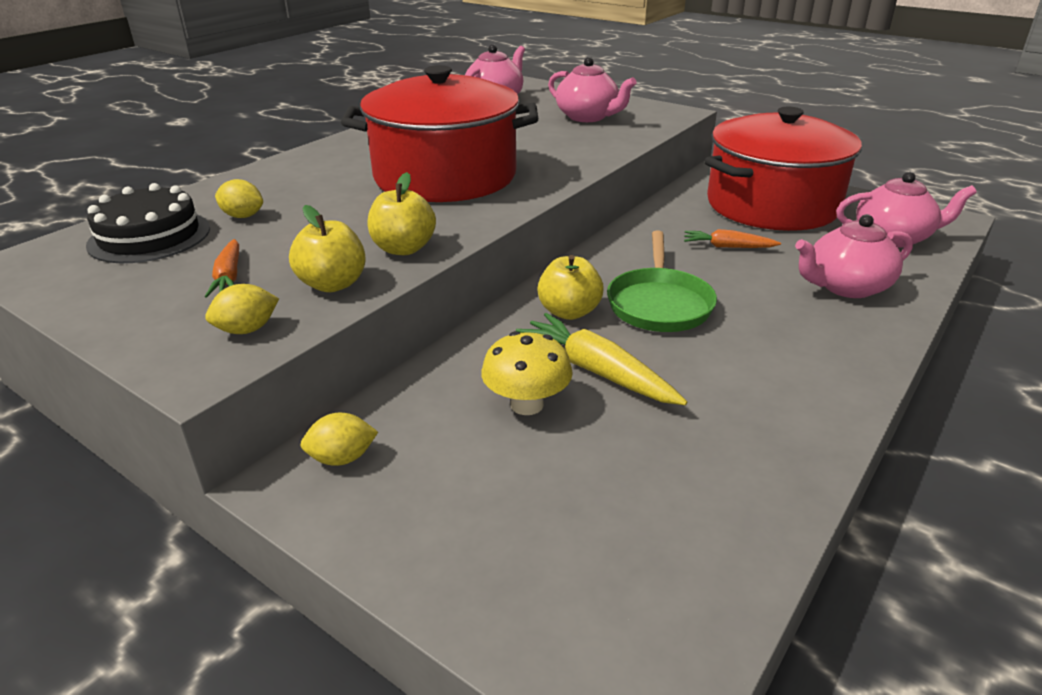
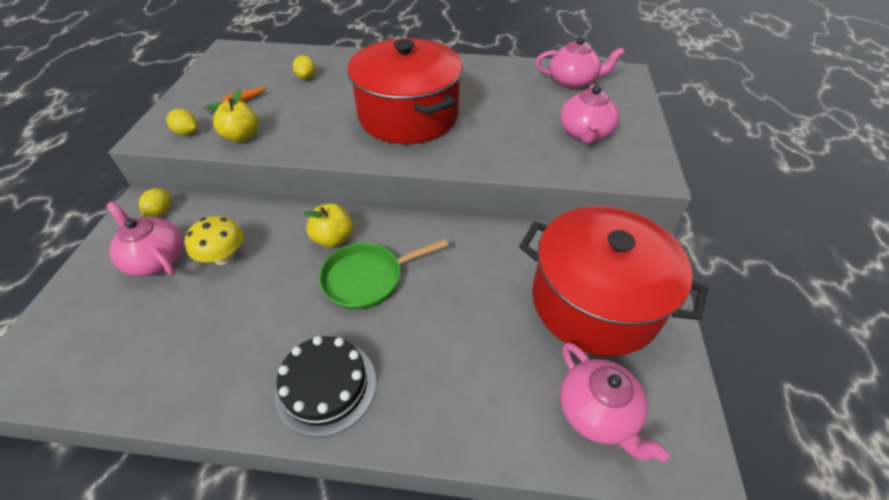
camera: 60 degrees right, 15 degrees up
black cake [86,183,210,263] -> black cake moved to [274,336,376,437]
yellow lemon [300,413,378,466] -> yellow lemon turned 60 degrees clockwise [139,188,171,217]
yellow apple [368,172,436,255] -> none
yellow carrot [516,313,687,405] -> none
orange carrot [684,229,781,248] -> none
pink teapot [795,214,913,298] -> pink teapot moved to [107,202,184,276]

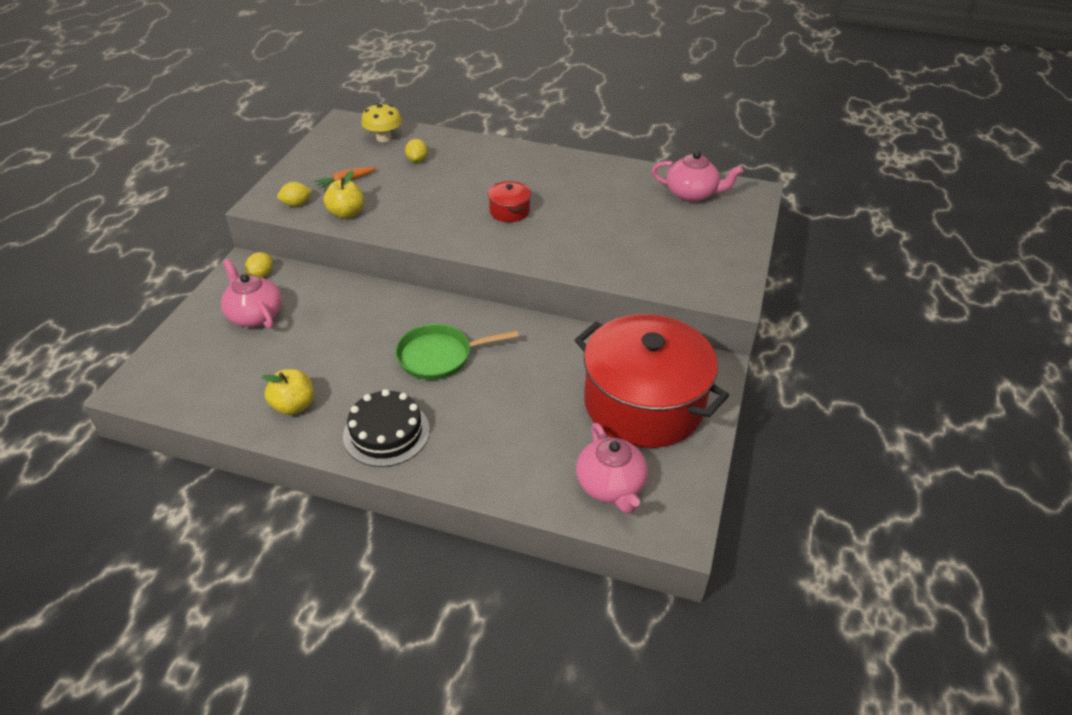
camera: 10 degrees right, 5 degrees down
yellow lemon [166,109,198,135] -> yellow lemon turned 60 degrees counterclockwise [277,182,313,206]
yellow mushroom [185,216,243,265] -> yellow mushroom moved to [361,103,402,142]
yellow apple [304,204,353,247] -> yellow apple moved to [261,369,314,415]
red pot [347,38,463,144] -> red pot [488,181,531,222], size x0.40
pink teapot [560,84,619,144] -> none

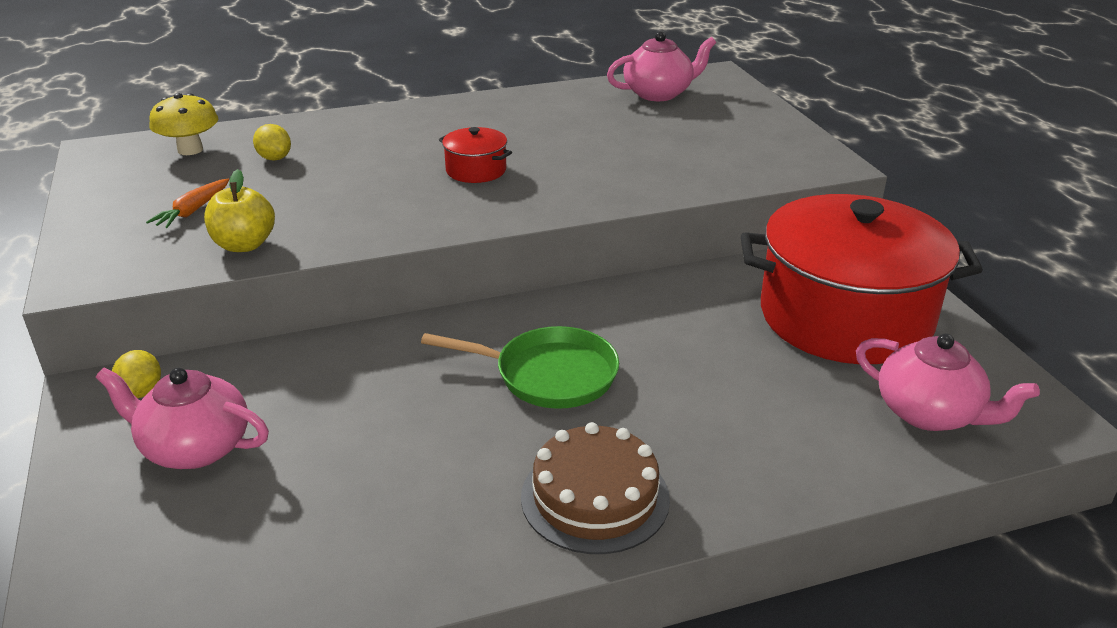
camera: 35 degrees left, 10 degrees down
yellow apple [261,369,314,415] -> none
yellow lemon [277,182,313,206] -> none
black cake [343,389,430,467] -> brown cake [521,422,670,554]
green pan [395,324,519,380] -> green pan turned 120 degrees counterclockwise [421,326,619,409]

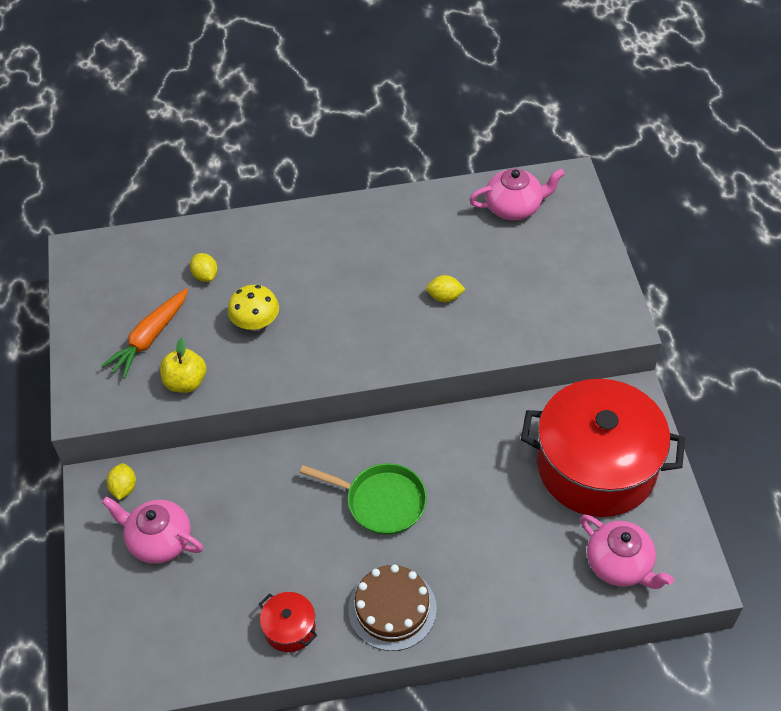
camera: 10 degrees right, 20 degrees up
orange carrot [146,179,229,228] -> orange carrot [101,288,188,379], size x1.62
yellow mushroom [149,93,218,155] -> yellow mushroom moved to [228,285,279,331]
red pot [439,127,512,183] -> red pot moved to [259,592,317,652]
none -> yellow lemon [426,275,465,302]

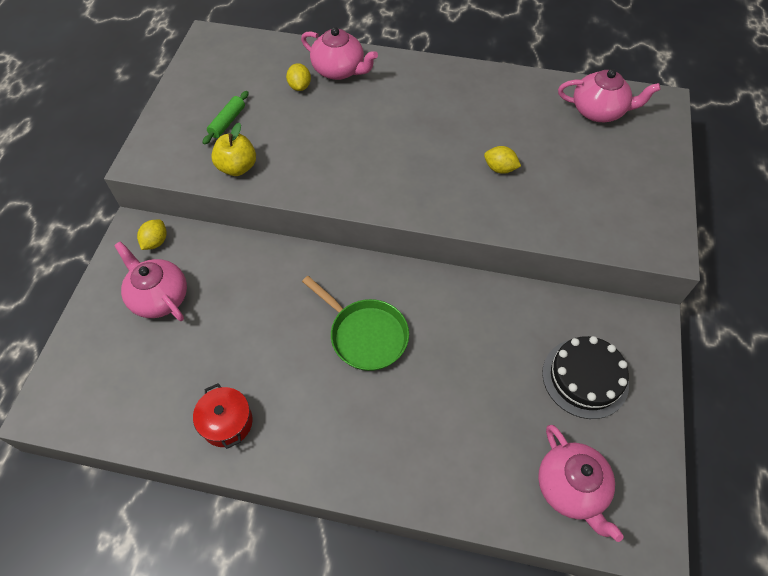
camera: 20 degrees right, 5 degrees up
orange carrot [101,288,188,379] -> green rolling pin [203,91,249,145]
yellow mushroom [228,285,279,331] -> none
brown cake [348,565,437,651] -> none
red pot [521,379,685,517] -> black cake [542,336,629,419]
none -> pink teapot [301,27,378,80]

